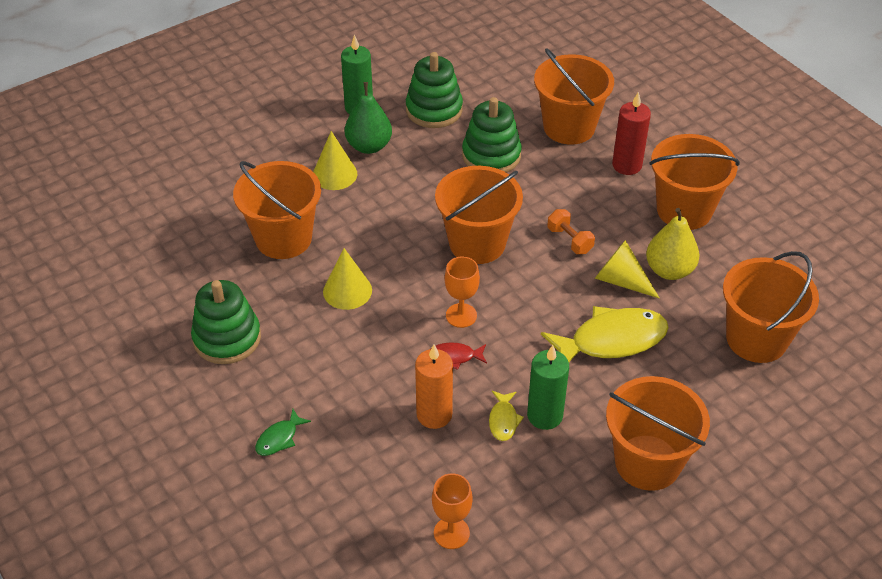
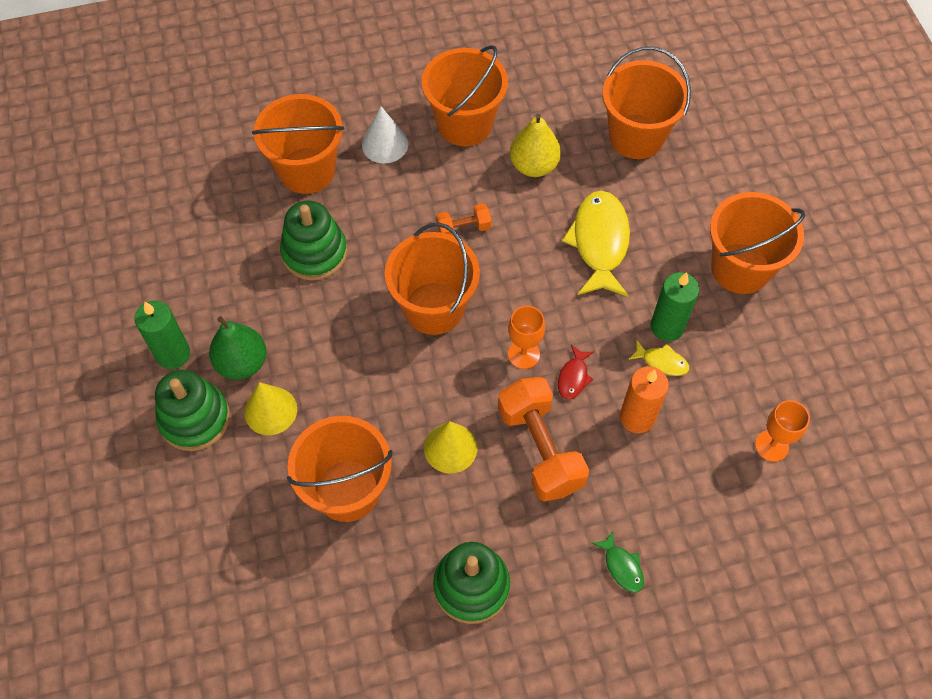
camera: 70 degrees left, 15 degrees up
green stacking toy [406,52,463,128] -> green stacking toy moved to [155,370,230,451]
yellow cone [595,240,659,298] -> none
red candle [612,92,651,175] -> white cone [362,106,408,163]
none -> orange dumbbell [498,377,589,502]

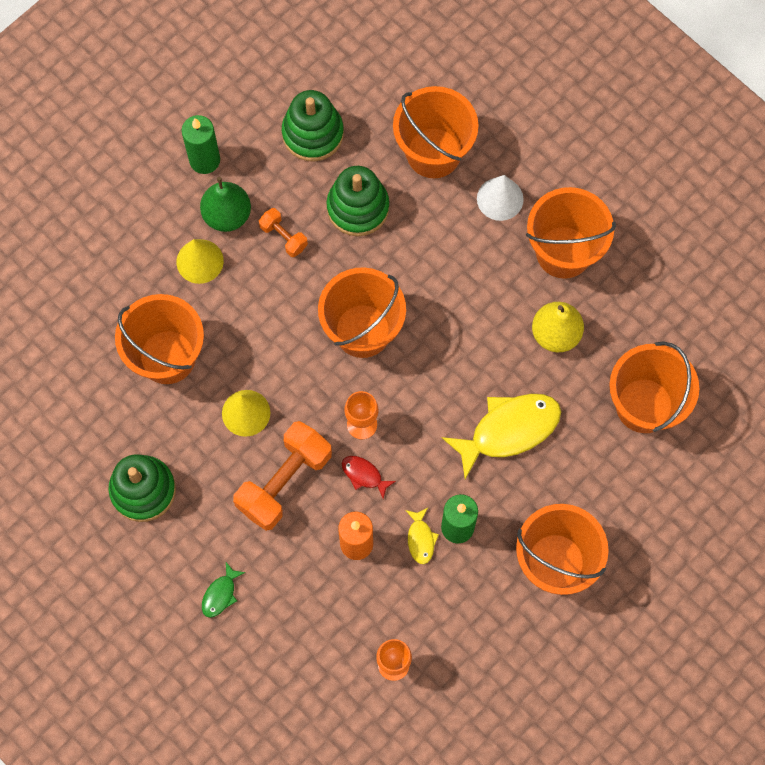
camera: 60 degrees right, 10 degrees up
green stacking toy [155,370,230,451] -> green stacking toy moved to [282,90,344,162]
orange dumbbell [436,203,491,236] -> orange dumbbell moved to [259,208,308,257]
red fish [558,345,594,399] -> red fish turned 45 degrees clockwise [342,456,396,499]

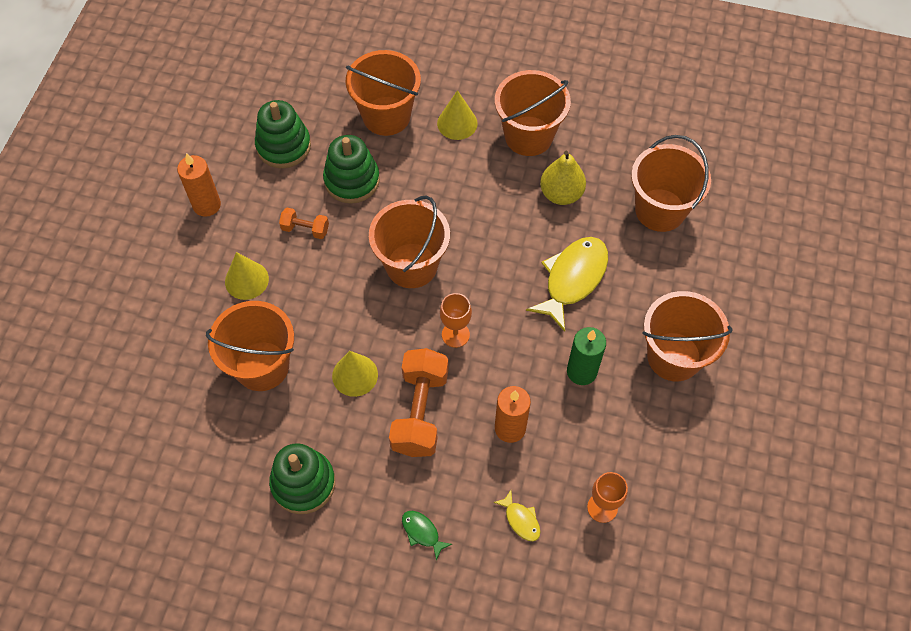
camera: 30 degrees left, 10 degrees down
green candle [181,115,220,174] -> orange candle [177,153,221,217]
green pear [200,177,251,232] -> none
green fish [202,562,246,618] -> green fish turned 135 degrees clockwise [402,511,452,560]
red fish [342,456,396,499] -> none
yellow fish [405,508,439,564] -> yellow fish moved to [493,490,541,541]
white cone [477,175,524,221] -> yellow cone [437,90,478,140]

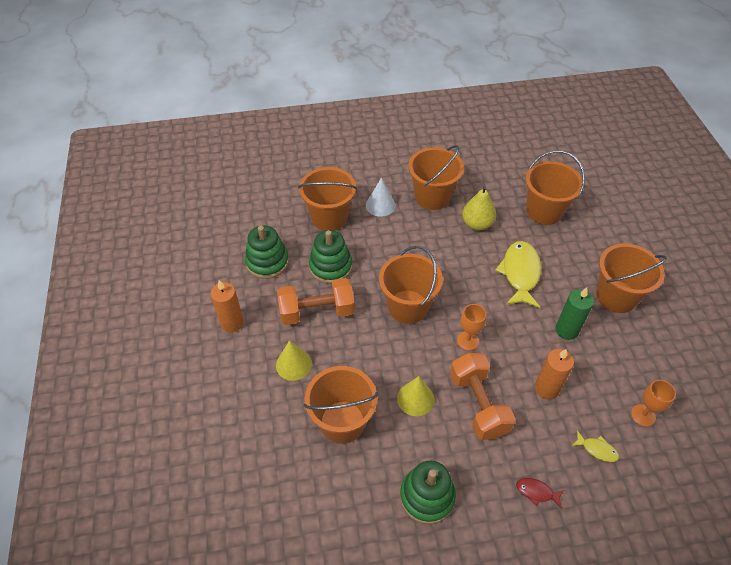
camera: 25 degrees left, 10 degrees down
orange dumbbell [279,208,329,239] -> orange dumbbell [277,278,355,325], size x2.00
green fish [402,511,452,560] -> red fish [516,478,564,508]
yellow cone [437,90,478,140] -> white cone [366,178,396,217]

